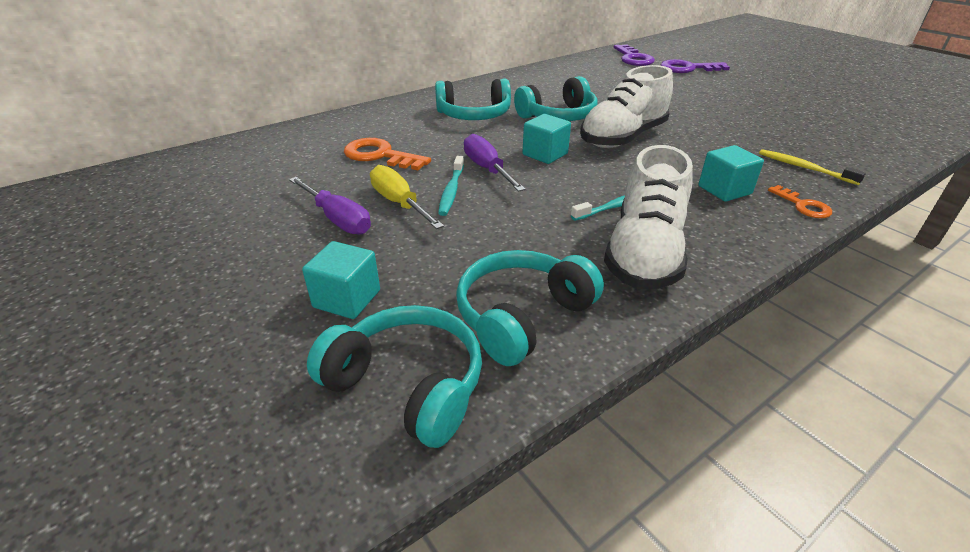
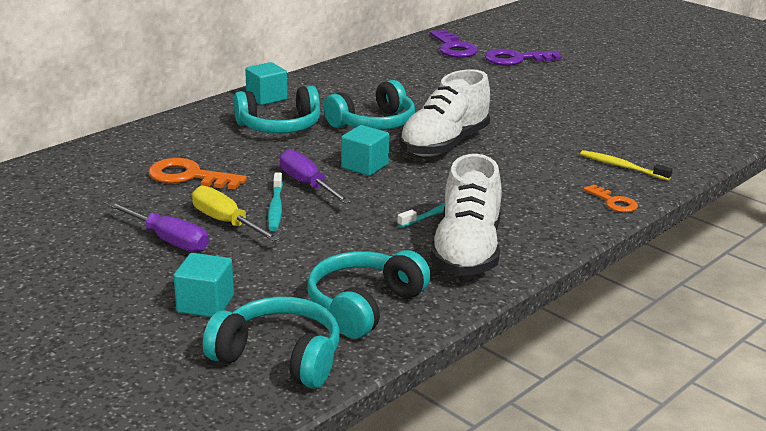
camera: 10 degrees left, 10 degrees down
turquoise cube [698,145,764,202] -> turquoise cube moved to [245,62,288,105]

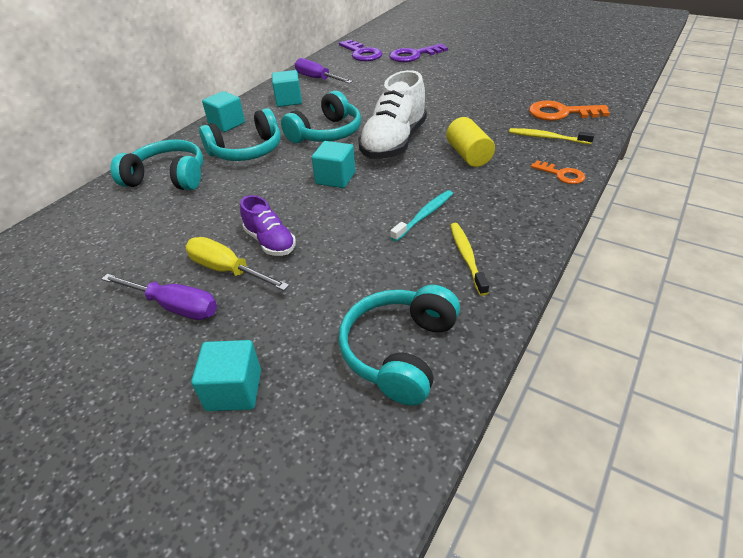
camera: 10 degrees left, 15 degrees up
orange key [148,158,247,190] -> orange key moved to [529,100,610,121]
turquoise headphones [203,296,340,388] -> turquoise headphones moved to [111,139,203,190]
turquoise toothbrush [268,173,283,231] -> purple shoe [240,195,296,256]
purple screwdriver [280,149,351,204] -> purple screwdriver moved to [295,58,353,83]
white shoe [430,154,502,276] -> yellow toothbrush [450,223,489,296]
none -> turquoise cube [272,70,302,107]
none -> yellow cylinder [446,117,495,167]

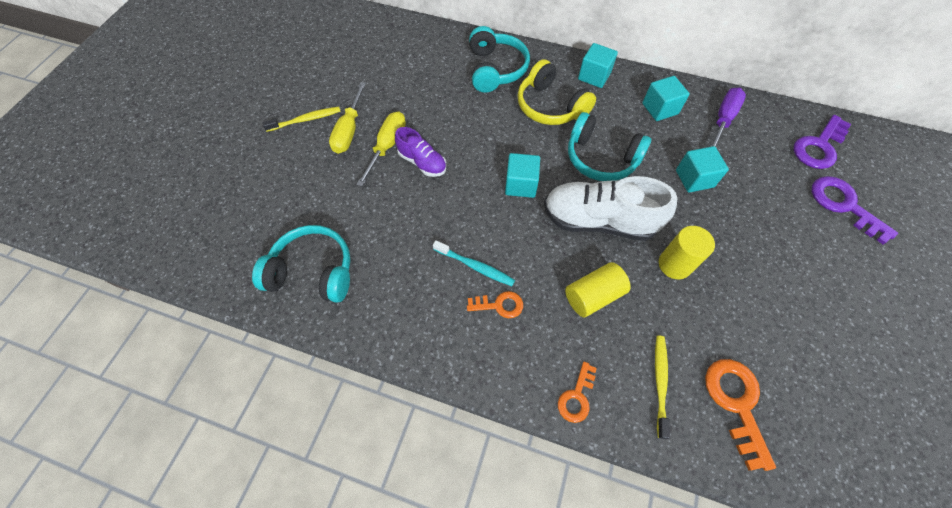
camera: 75 degrees right, 20 degrees up
purple screwdriver [101,274,217,320] -> yellow screwdriver [329,82,366,154]
turquoise cube [191,340,261,411] -> turquoise cube moved to [676,146,729,193]
turquoise headphones [199,108,281,161] -> yellow headphones [517,59,596,125]
purple shoe [240,195,296,256] -> purple shoe turned 90 degrees counterclockwise [395,127,446,177]
yellow toothbrush [450,223,489,296] -> yellow toothbrush moved to [262,107,341,132]
none -> orange key [467,291,523,318]
none -> yellow cylinder [659,226,715,279]

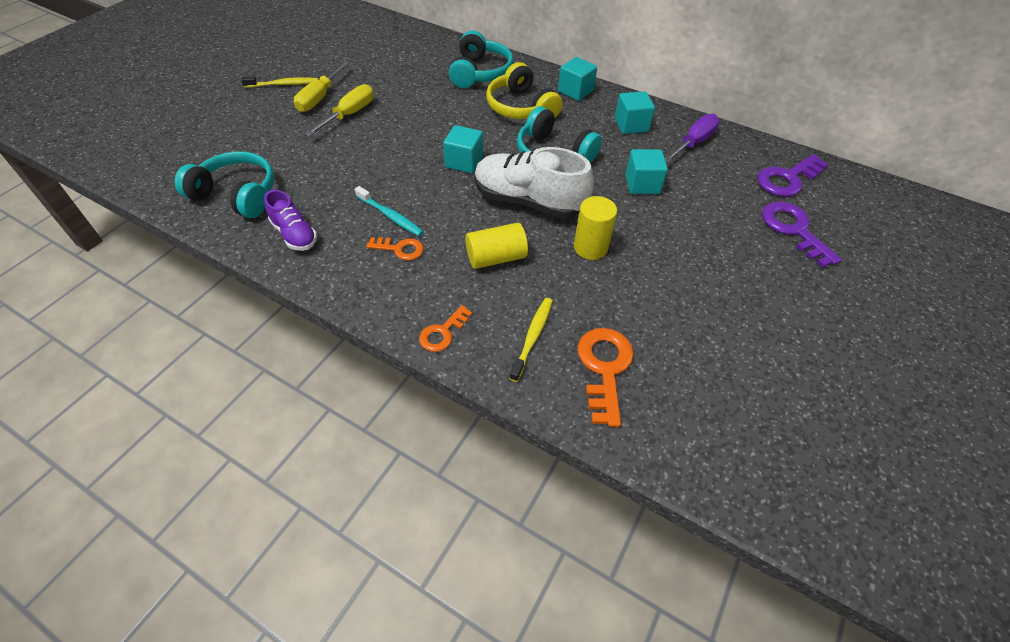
camera: 10 degrees right, 10 degrees down
purple shoe [395,127,446,177] -> purple shoe moved to [264,190,317,251]

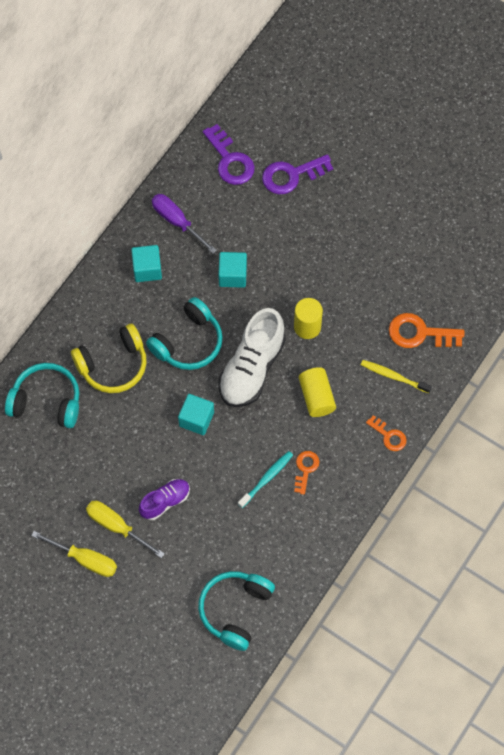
camera: 85 degrees left, 15 degrees up
yellow toothbrush [241,76,318,88] -> none
purple shoe [264,190,317,251] -> purple shoe moved to [139,479,190,520]
turquoise cube [558,57,597,101] -> none

